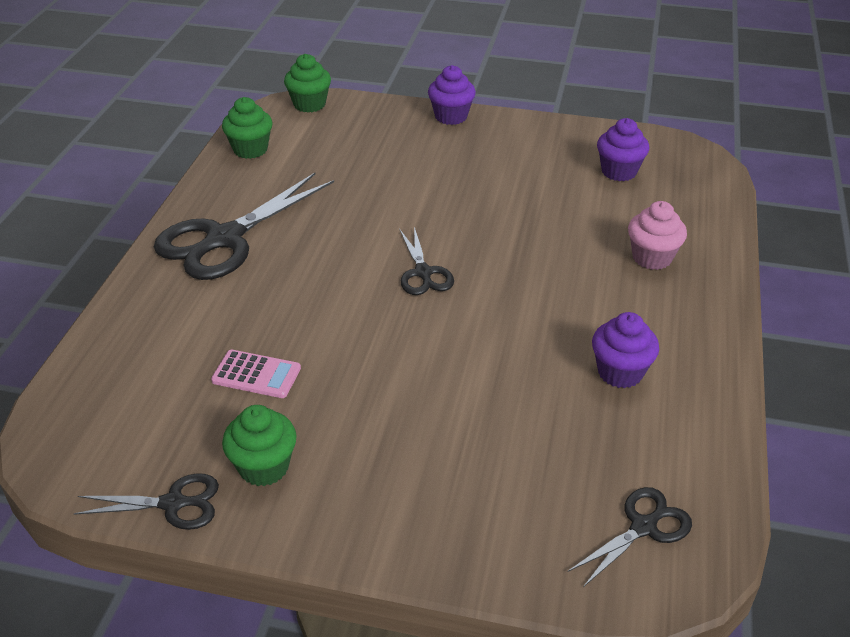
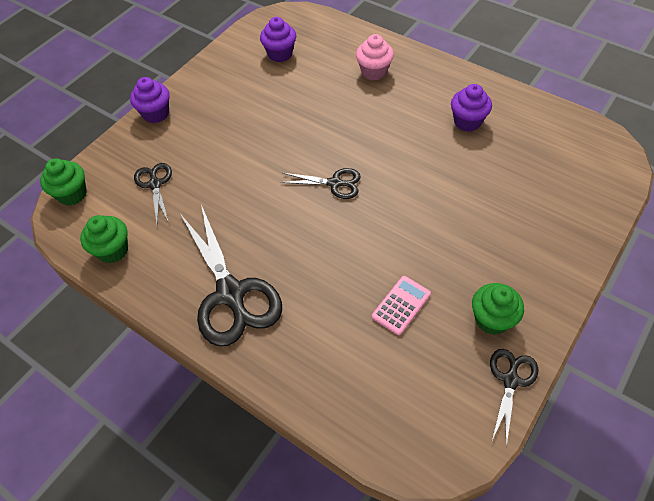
camera: 65 degrees left, 15 degrees up
black scissors [568,487,692,587] -> black scissors moved to [134,163,172,223]

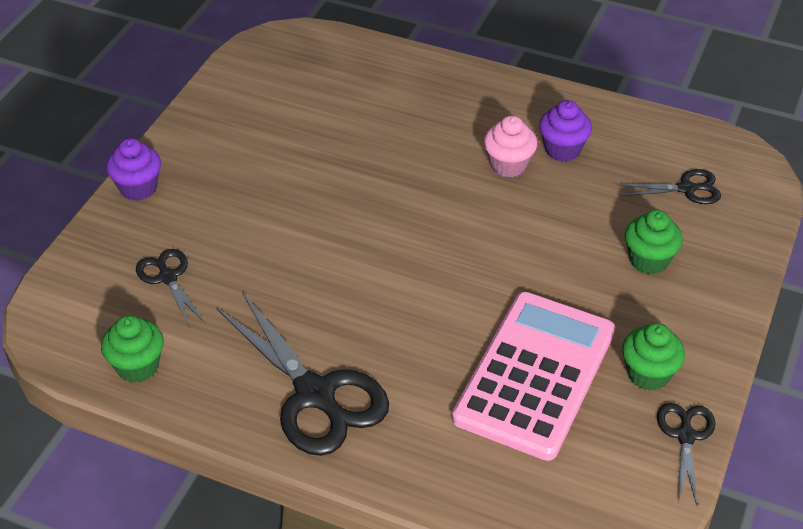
camera: 15 degrees left, 10 degrees down
green cupcake [40,158,87,206] -> green cupcake moved to [625,210,683,275]
purple cupcake [260,17,296,62] -> none
black scissors [281,168,361,199] -> black scissors moved to [617,169,721,204]
pink cupcake [356,34,394,80] -> pink cupcake moved to [484,116,537,177]
pink calculator [372,276,431,335] -> pink calculator [452,292,615,461], size x2.46

